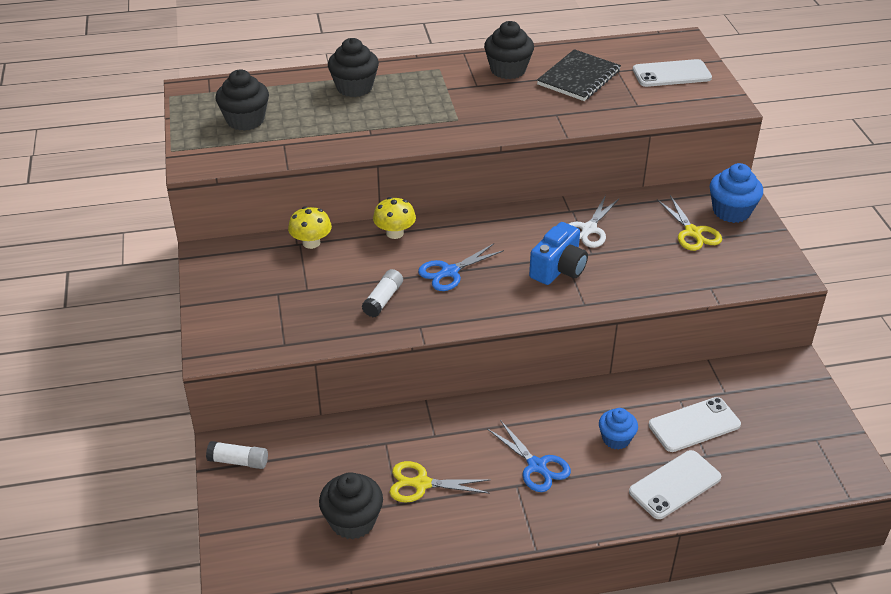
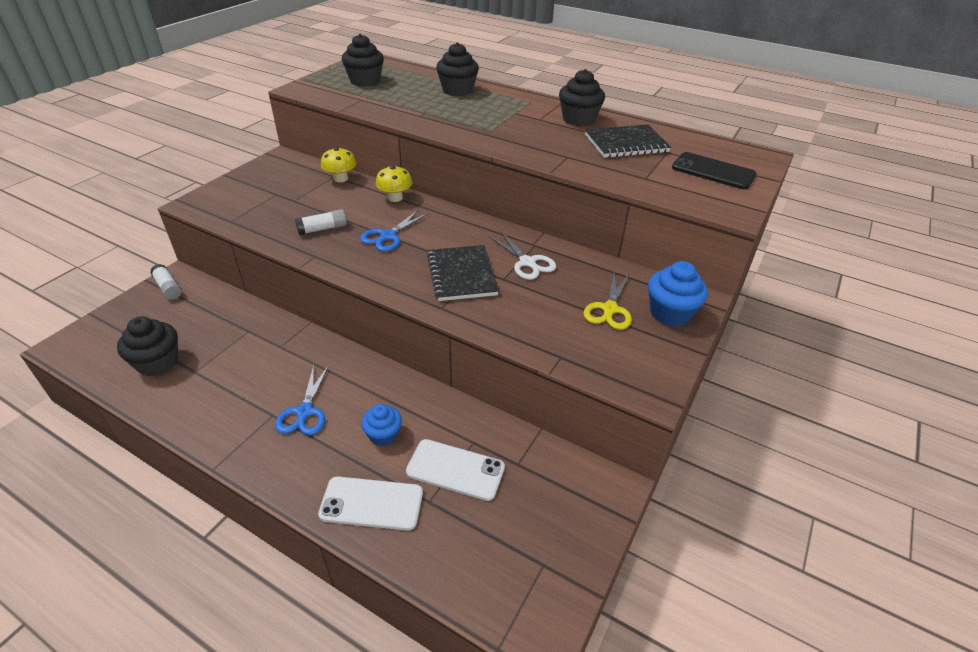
camera: 40 degrees right, 0 degrees up
yellow scissors [389,461,490,503] -> none
blue scissors [418,243,504,291] -> blue scissors turned 60 degrees counterclockwise [360,209,429,252]
blue camera [529,222,588,285] -> black notebook [427,245,499,301]
white scissors [569,195,620,248] -> white scissors turned 105 degrees counterclockwise [489,231,556,280]
white phone [633,59,712,87] -> black phone [672,152,756,189]

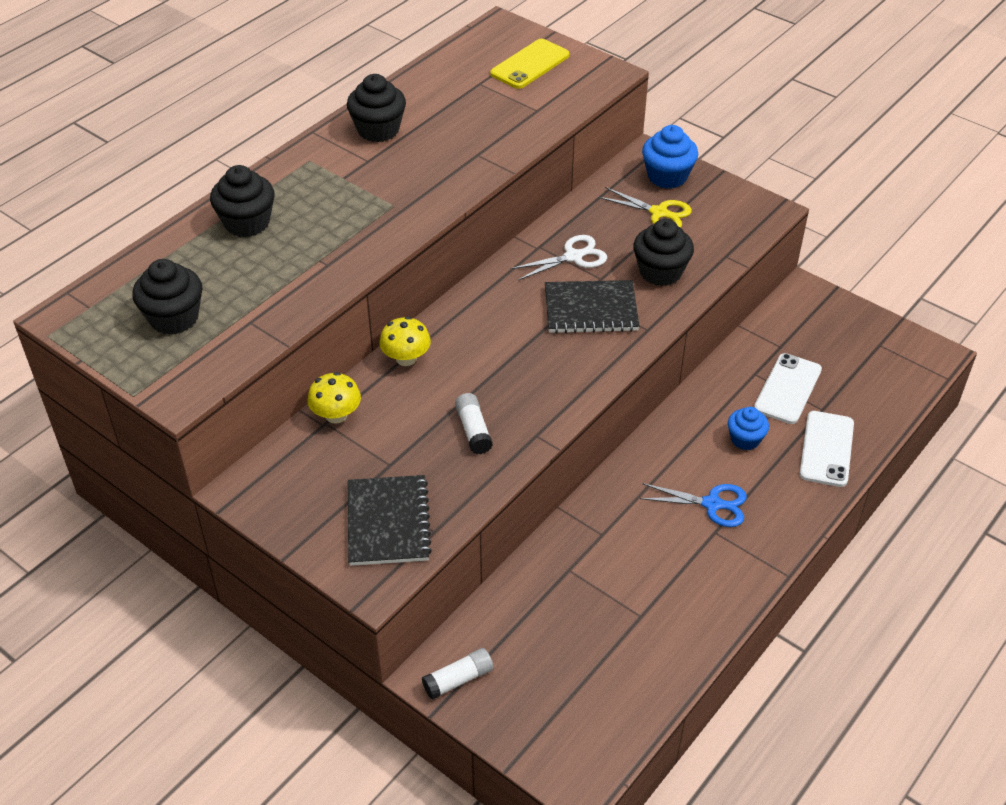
camera: 80 degrees left, 5 degrees up
black cupcake [117,316,178,376] -> black cupcake moved to [633,219,694,286]
blue scissors [360,209,429,252] -> none
black notebook [585,124,671,158] -> black notebook moved to [348,475,432,566]
black phone [672,152,756,189] -> yellow phone [490,39,569,89]

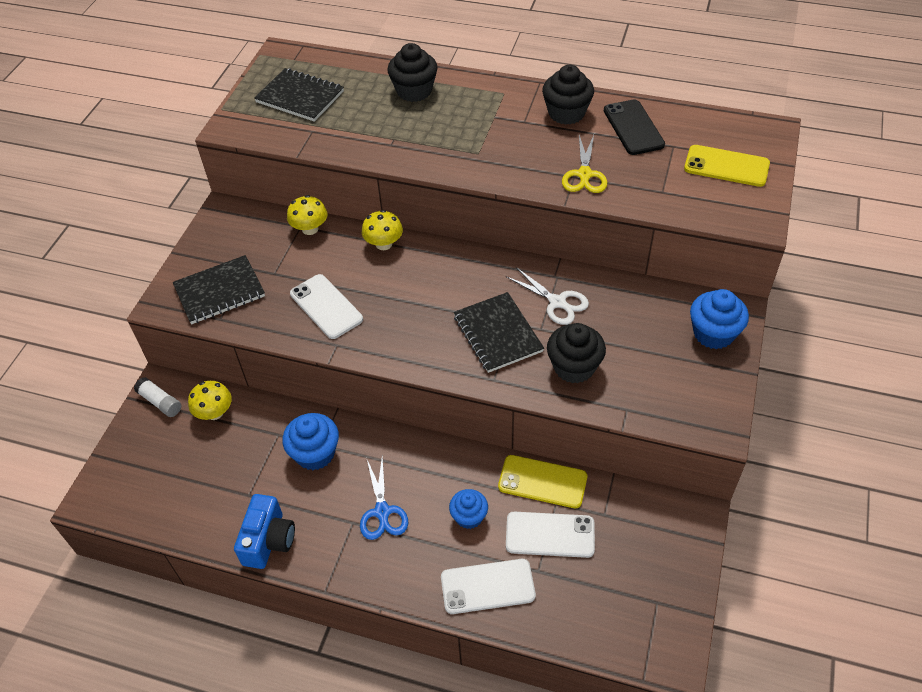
camera: 70 degrees right, 5 degrees up
black cupcake [132,259,202,335] -> black notebook [254,68,344,122]
white glue stick [455,393,493,454] -> white phone [290,274,363,339]
yellow scissors [598,187,692,228] -> yellow scissors moved to [562,135,608,193]
none -> yellow mushroom [188,381,232,420]
none -> blue camera [234,494,295,569]
none -> blue cupcake [283,413,339,470]
none -> yellow phone [498,455,587,508]
none -> black phone [604,99,665,155]

